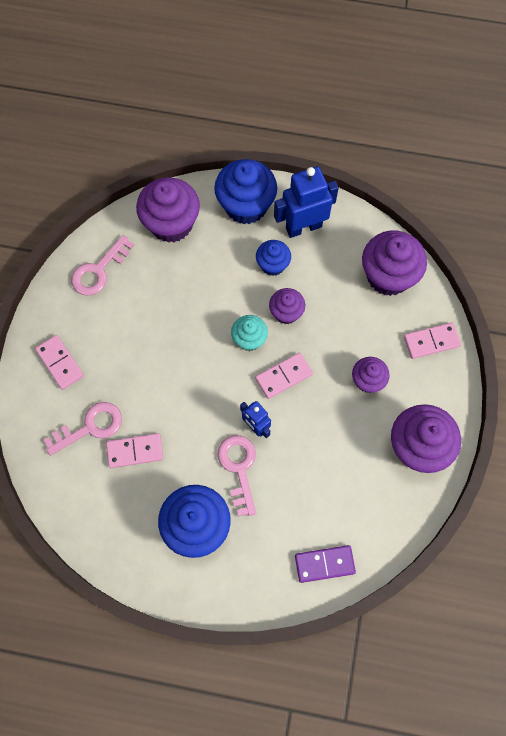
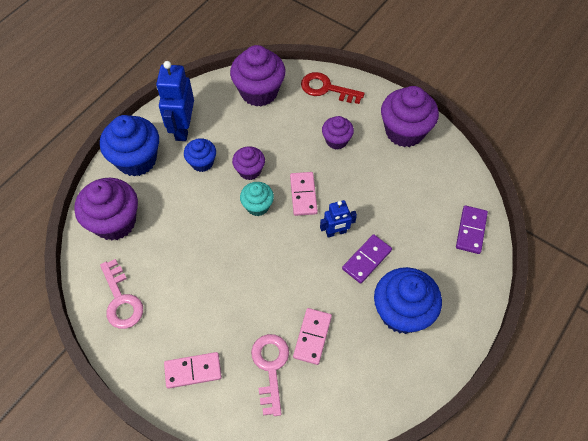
camera: 65 degrees left, 10 degrees down
pink key [217,435,256,517] -> purple domino [342,234,392,284]
pink domino [404,323,461,359] -> red key [301,72,365,104]

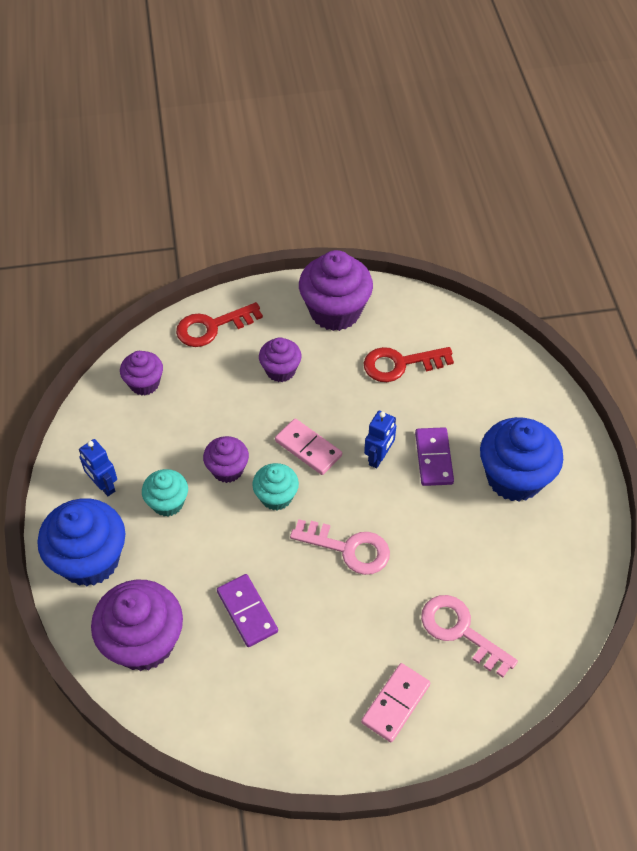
camera: 45 degrees left, 5 degrees down
pink key [100,259,143,329] -> pink key moved to [290,519,390,575]
blue robot [156,61,194,141] -> blue robot [79,439,117,496], size x0.58
blue cupcake [184,139,216,172] -> turquoise cupcake [142,469,188,517]
purple cupcake [230,45,285,107] -> purple cupcake [120,351,163,396], size x0.56
pink domino [293,308,332,365] -> none
purple domino [456,205,488,254] -> purple domino moved to [217,574,278,647]
none -> red key [364,347,454,382]

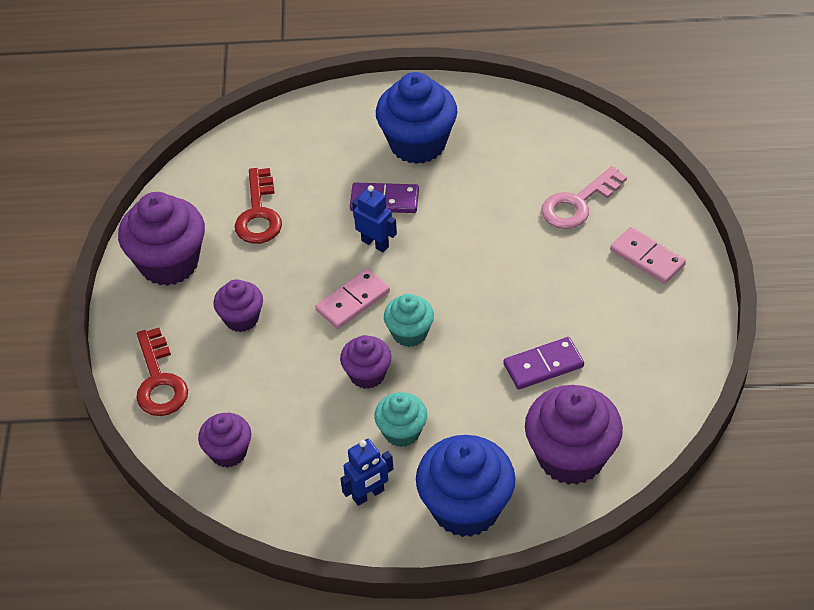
camera: 80 degrees left, 5 degrees down
pink key [290,519,390,575] -> none

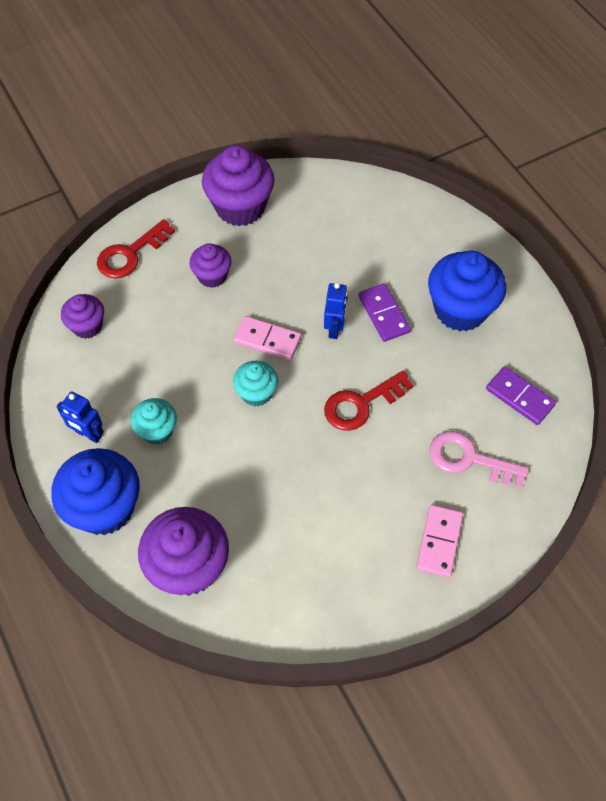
camera: 60 degrees right, 10 degrees up
red key [235,168,282,244] -> red key moved to [324,370,414,431]
purple cupcake [340,335,392,389] -> none
purple domino [503,337,584,390] -> purple domino moved to [486,366,556,425]

